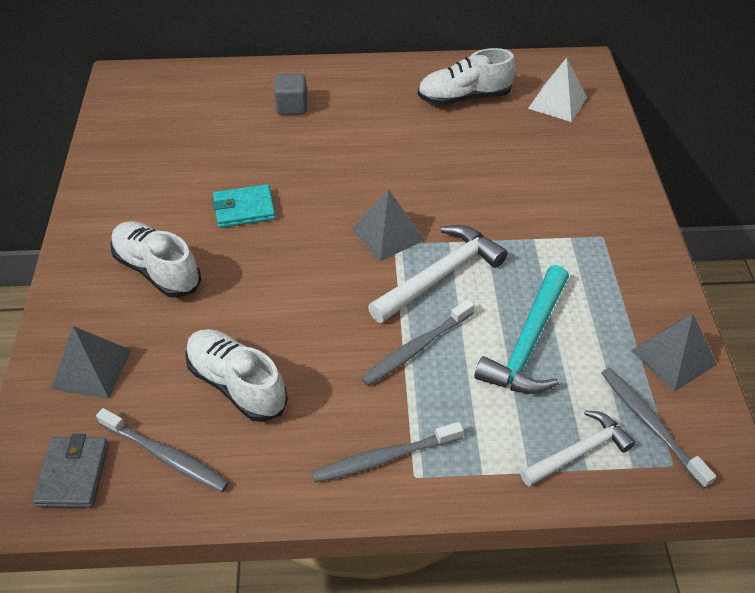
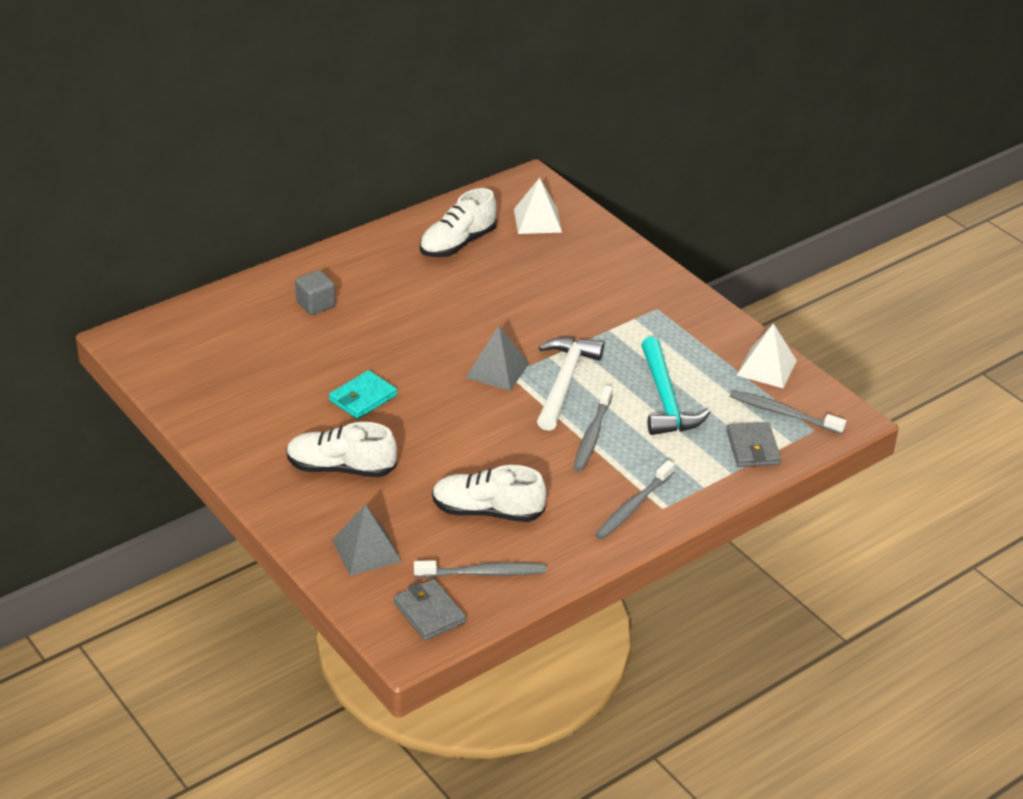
camera: 35 degrees left, 10 degrees down
white hammer [520,410,635,486] -> grey wallet [727,422,781,467]
grey pyramid [631,314,717,392] -> white pyramid [736,323,797,388]

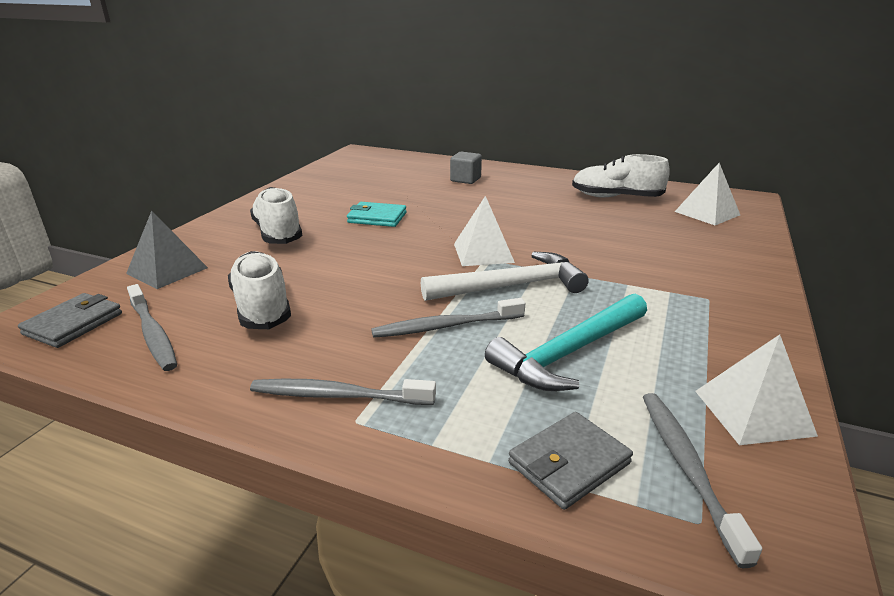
camera: 60 degrees right, 10 degrees down
grey pyramid [466,326,529,391] -> white pyramid [454,196,515,266]

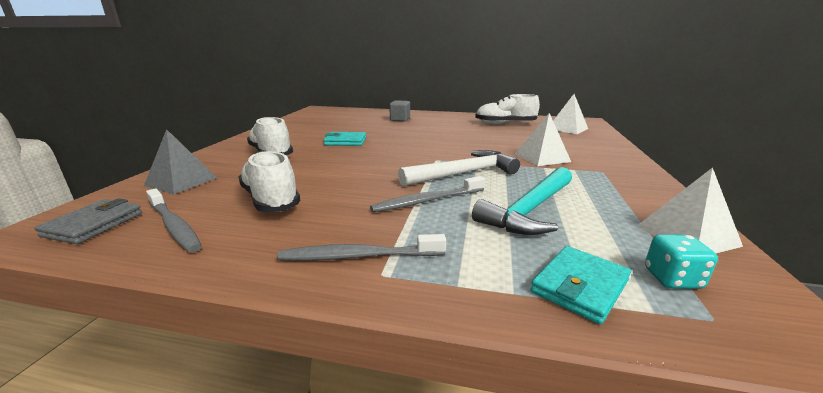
camera: 10 degrees left, 5 degrees down
white pyramid [454,196,515,266] -> white pyramid moved to [515,113,571,166]
grey wallet [508,412,633,510] -> turquoise wallet [530,246,631,324]
grey toothbrush [643,393,762,568] -> turquoise dice [645,234,718,289]

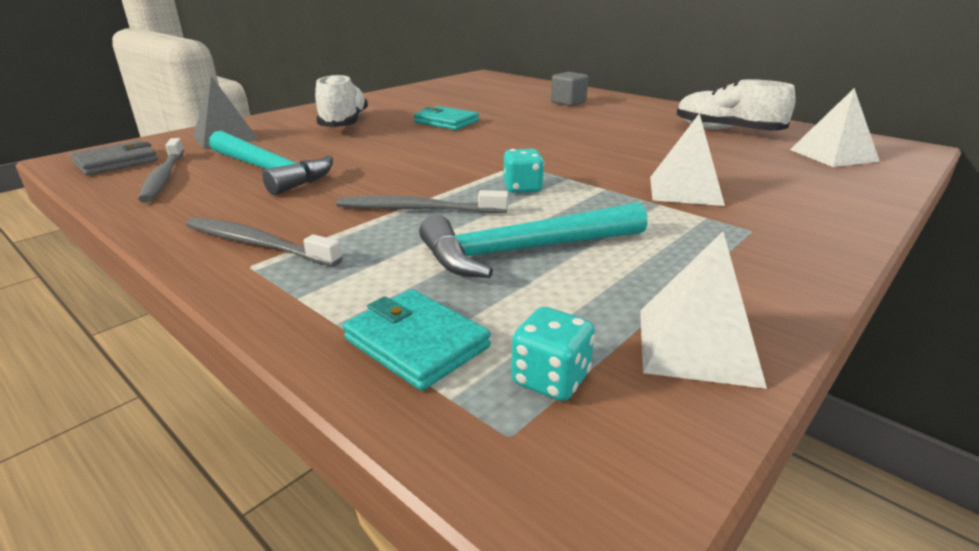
camera: 30 degrees right, 5 degrees up
white shoe [238,150,300,212] -> turquoise hammer [209,131,333,195]
white hammer [398,150,520,186] -> turquoise dice [504,149,544,193]
turquoise wallet [530,246,631,324] -> turquoise wallet turned 60 degrees clockwise [343,289,491,391]

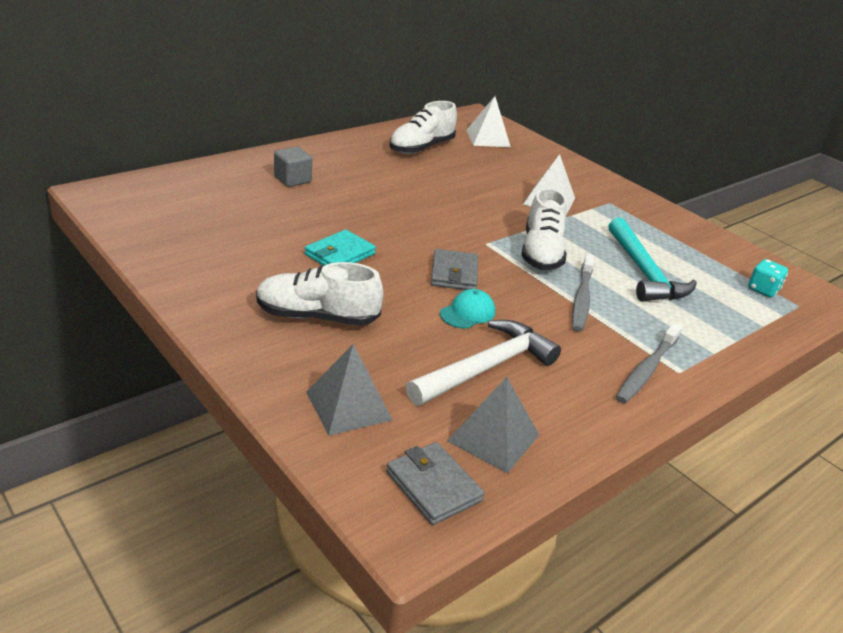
camera: 85 degrees left, 5 degrees up
grey toothbrush [138,138,184,203] -> grey pyramid [447,377,539,473]
turquoise hammer [209,131,333,195] -> white hammer [406,320,561,406]
turquoise wallet [343,289,491,391] -> none
turquoise dice [504,149,544,193] -> white shoe [521,188,567,270]
white pyramid [640,232,767,389] -> none
none -> grey wallet [431,249,478,290]
none -> turquoise cap [440,289,495,329]

